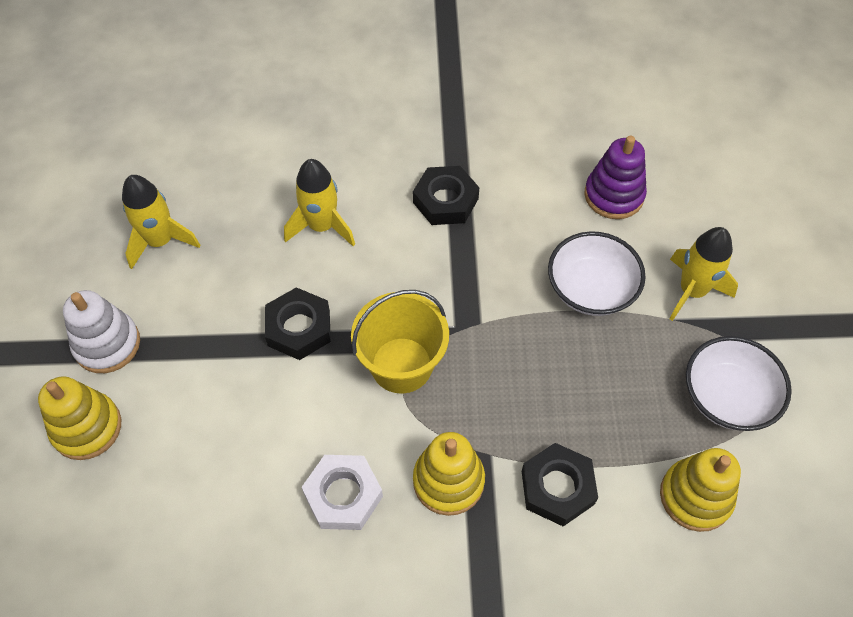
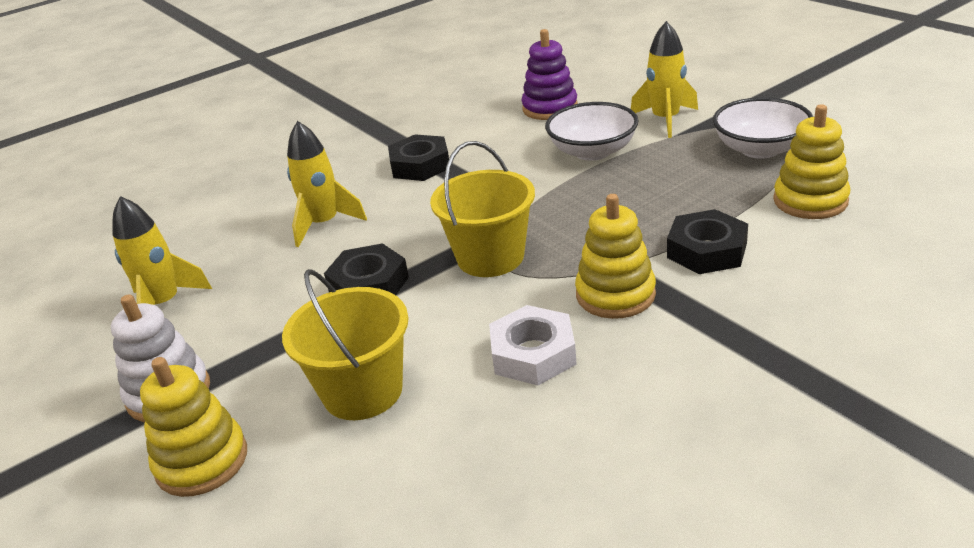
camera: 30 degrees left, 25 degrees down
none -> yellow bucket [282,269,409,420]

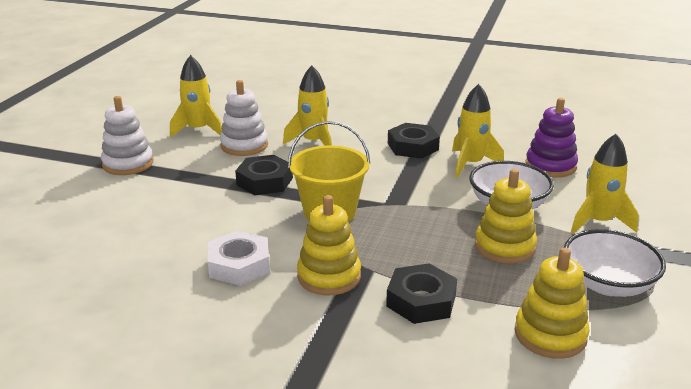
camera: 50 degrees right, 5 degrees down
yellow stacking toy [140,357,247,497] -> yellow stacking toy moved to [475,169,537,264]
yellow bucket [282,269,409,420] -> none
none -> white stacking toy [220,80,268,156]
none -> yellow rocket [452,84,504,178]

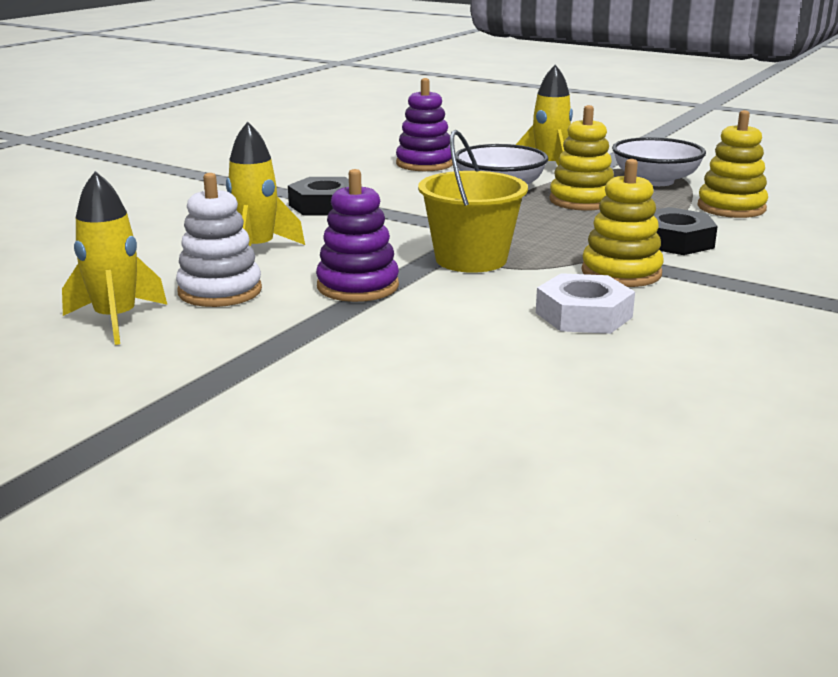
camera: 75 degrees left, 5 degrees down
white stacking toy [101,96,154,175] -> none
black nut [235,155,293,195] -> purple stacking toy [316,169,399,302]
yellow rocket [452,84,504,178] -> none

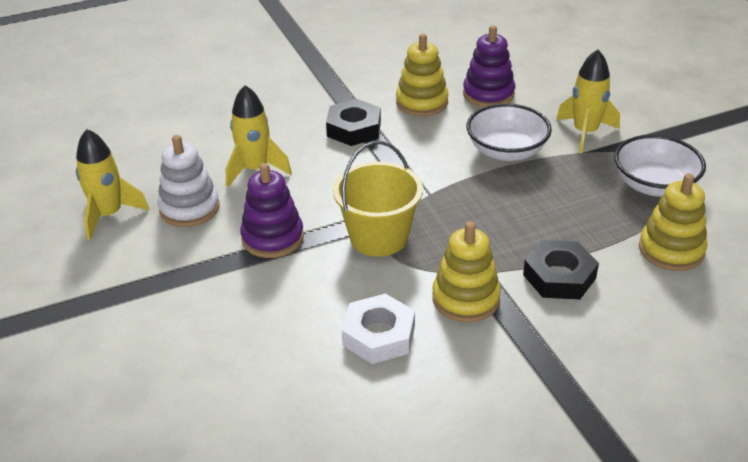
camera: 35 degrees right, 15 degrees up
yellow stacking toy [549,105,614,211] -> yellow stacking toy moved to [396,34,448,116]

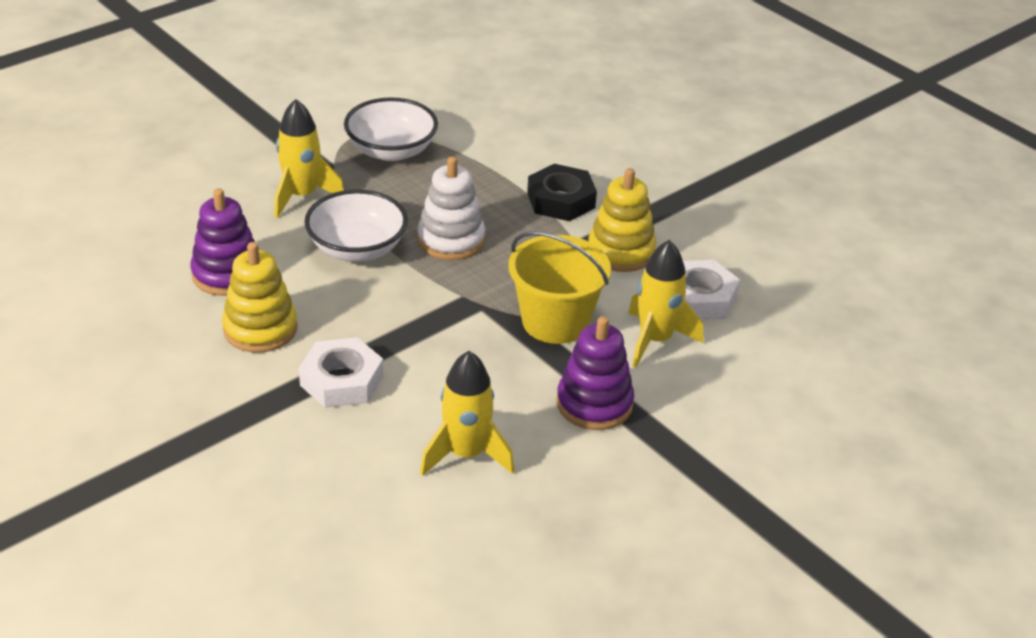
camera: 110 degrees left, 0 degrees up
yellow rocket [76,129,149,240] -> yellow rocket moved to [628,240,703,368]
white stacking toy [158,135,220,227] -> white stacking toy moved to [417,156,485,260]
black nut [326,99,381,146] -> white nut [299,337,383,408]
yellow stacking toy [639,173,707,271] -> none

